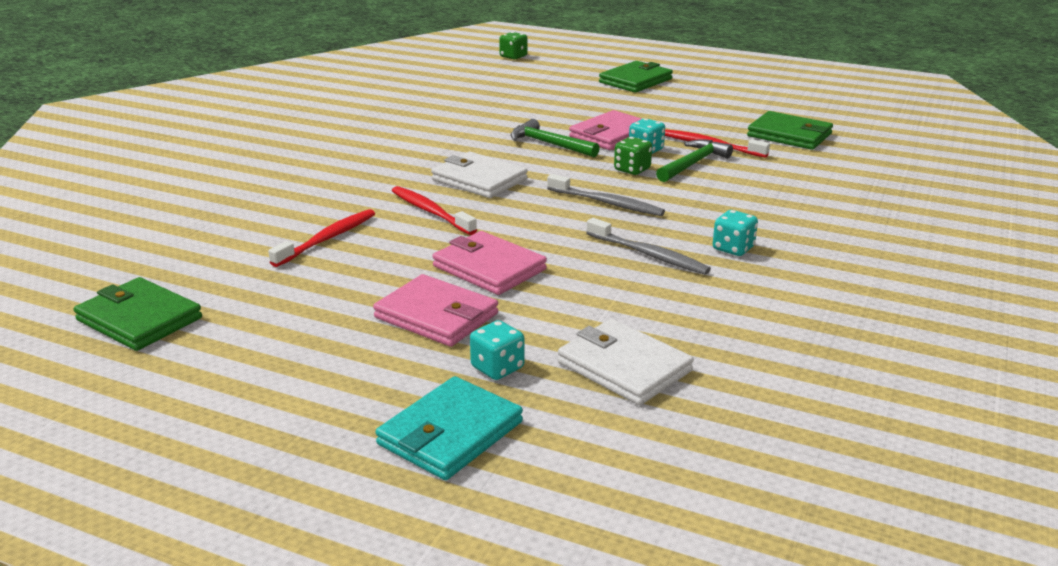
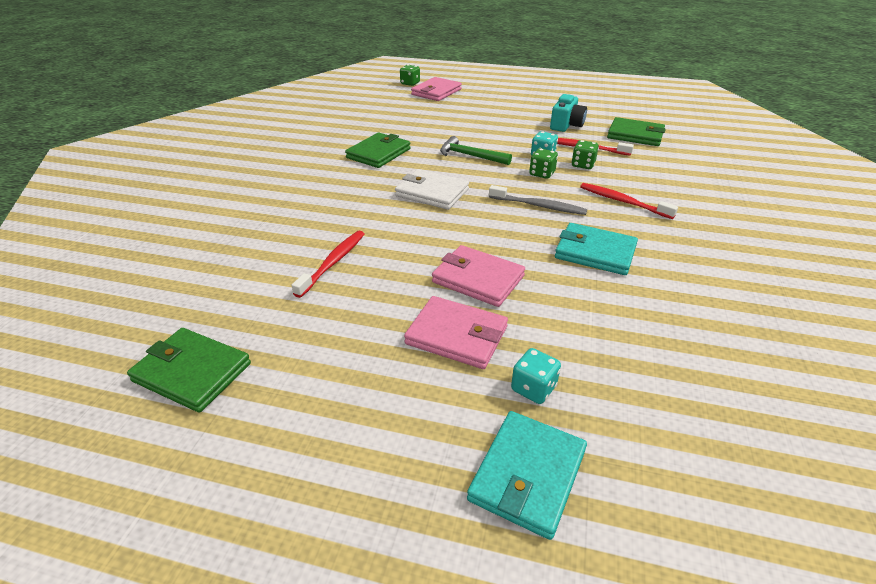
camera: 10 degrees left, 10 degrees up
red toothbrush [392,186,477,235] -> red toothbrush moved to [580,183,678,219]
white wallet [558,319,694,405] -> none
pink wallet [569,110,642,150] -> pink wallet moved to [411,77,462,101]
grey toothbrush [586,218,711,275] -> turquoise wallet [555,223,638,275]
green wallet [599,61,673,93] -> green wallet moved to [345,133,411,168]
green hammer [656,139,733,182] -> green dice [571,140,599,169]
turquoise dice [713,210,758,256] -> none
none -> turquoise camera [550,94,587,132]

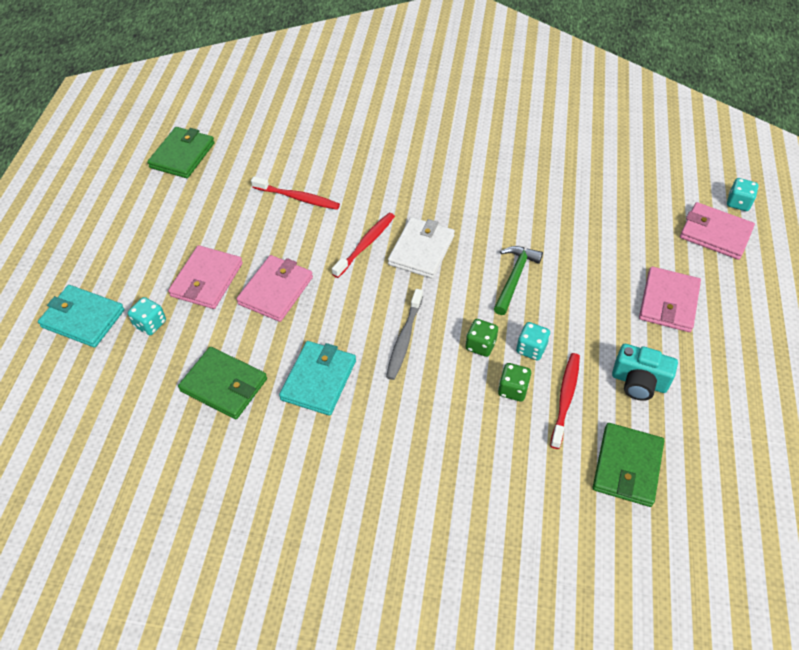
camera: 85 degrees right, 15 degrees up
green wallet [345,133,411,168] -> green wallet moved to [178,347,267,419]
green dice [400,65,420,86] -> turquoise dice [727,178,758,211]
red toothbrush [580,183,678,219] -> red toothbrush moved to [332,213,395,278]
none -> pink wallet [639,266,701,332]

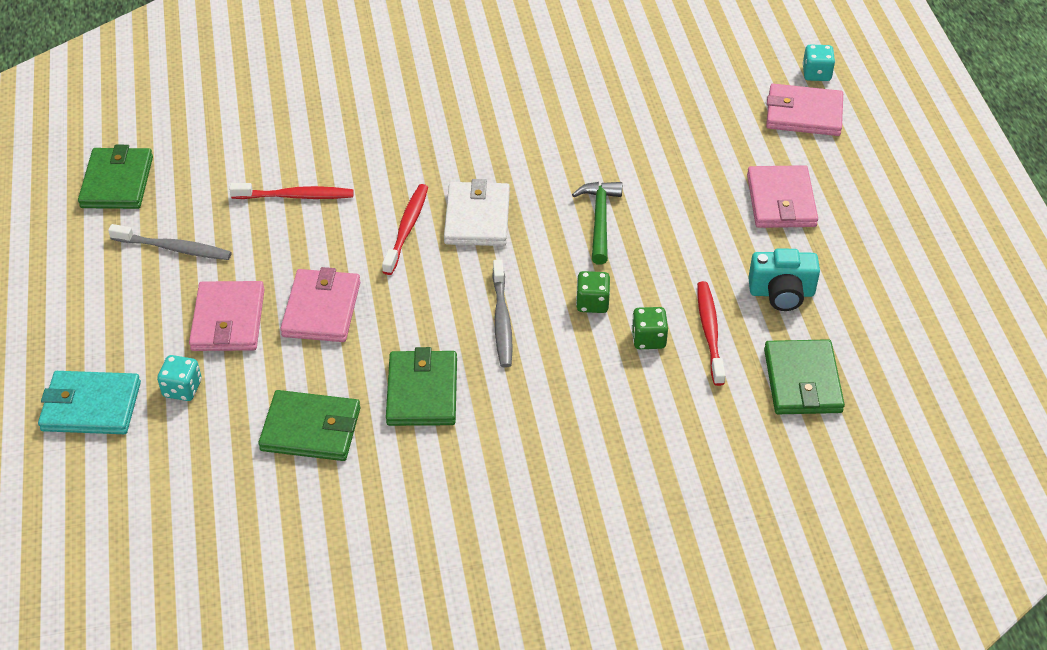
camera: 20 degrees left, 5 degrees down
turquoise wallet [279,341,356,416] -> green wallet [386,347,457,426]
turquoise dice [516,322,550,360] -> none
none -> grey toothbrush [108,224,232,260]

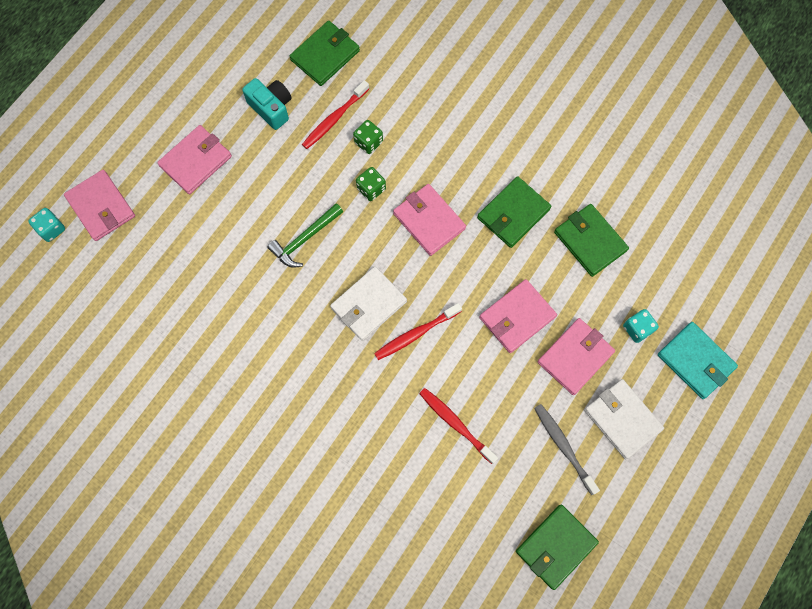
camera: 135 degrees left, 25 degrees up
grey toothbrush [492,259,513,368] -> pink wallet [393,184,466,256]
none -> white wallet [584,379,664,459]

